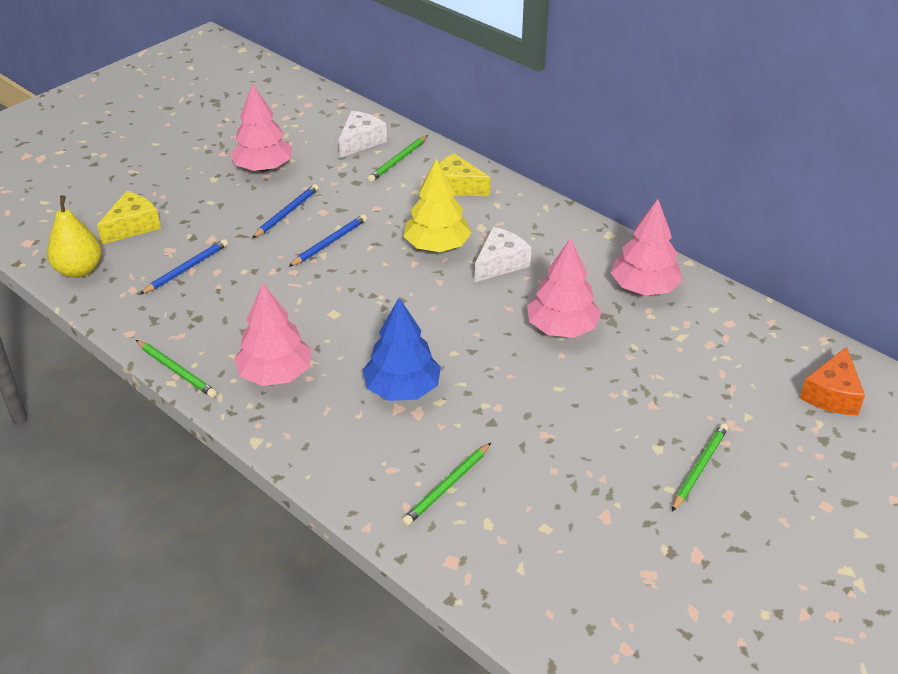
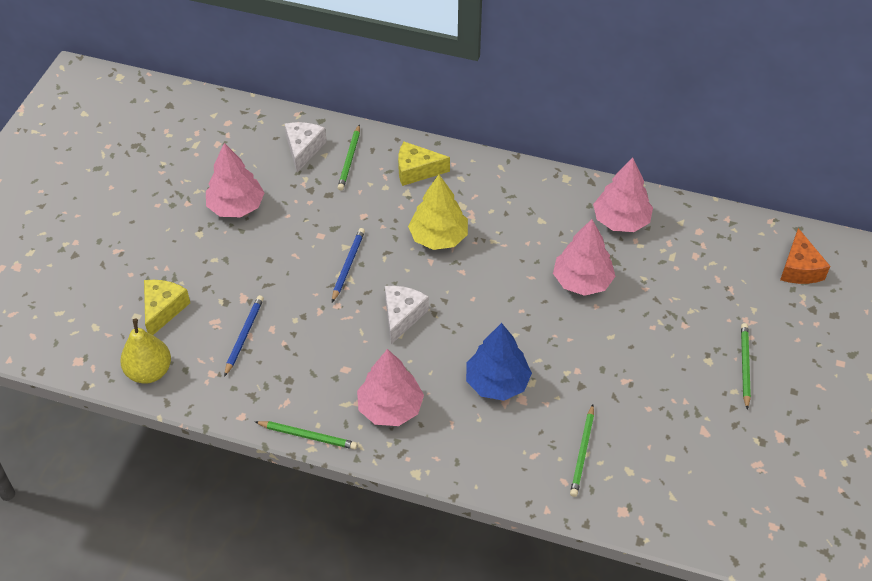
camera: 25 degrees left, 10 degrees up
blue pencil [252,184,319,238] -> none
white cheese [475,227,532,282] -> white cheese moved to [385,286,429,344]

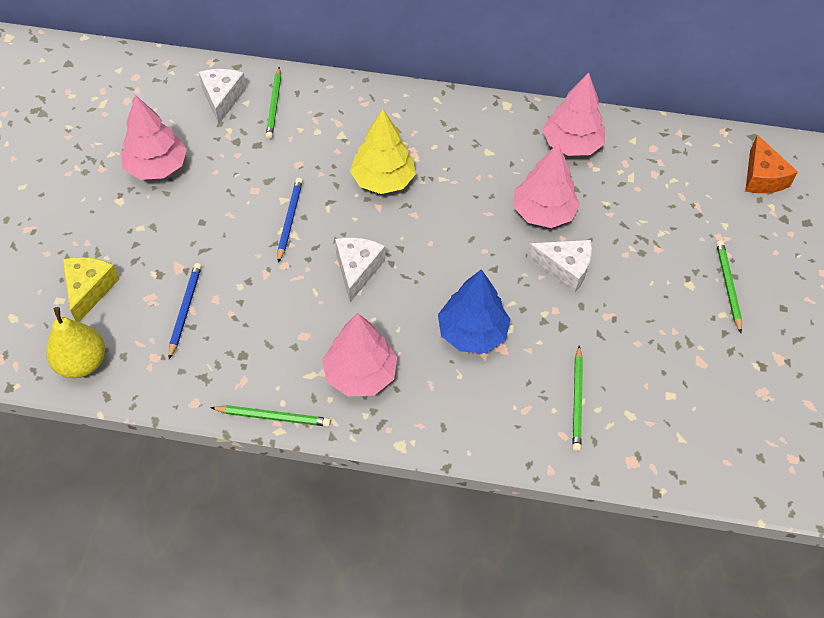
camera: 10 degrees left, 5 degrees up
yellow cheese [398,142,450,186] -> none
none -> white cheese [527,240,592,293]

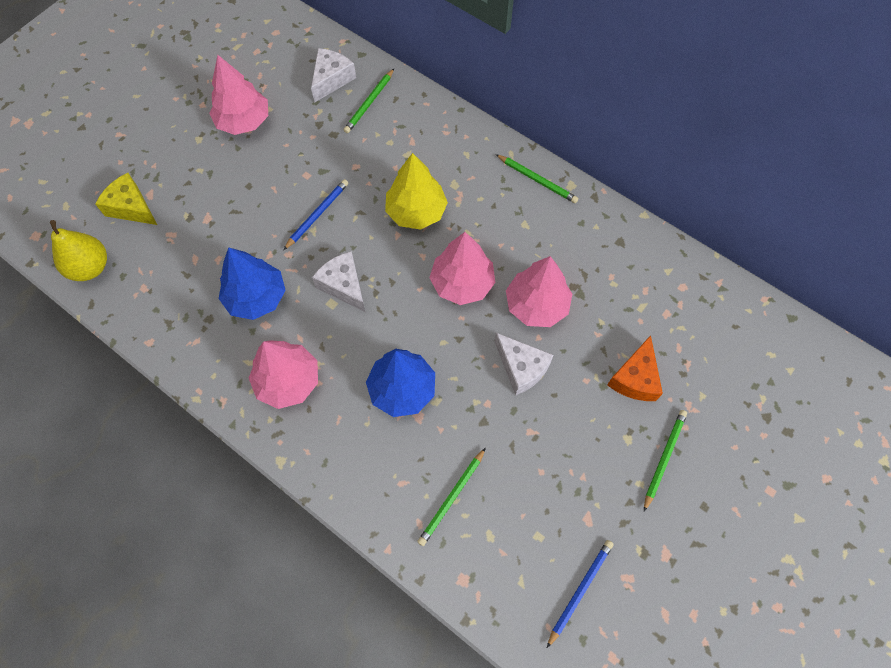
camera: 30 degrees right, 10 degrees up
yellow cheese [63,257,119,322] -> yellow cheese turned 90 degrees counterclockwise [95,173,157,225]
blue pencil [168,263,202,359] -> blue pencil moved to [547,540,614,648]
green pencil [210,405,331,427] -> green pencil moved to [496,154,578,203]
white cheese [335,238,385,303] -> white cheese turned 75 degrees counterclockwise [312,251,365,312]
pink tree [542,73,605,156] -> pink tree moved to [430,232,496,305]
orange cheese [745,135,798,193] -> orange cheese moved to [607,335,663,401]
none -> blue tree [219,247,286,320]

